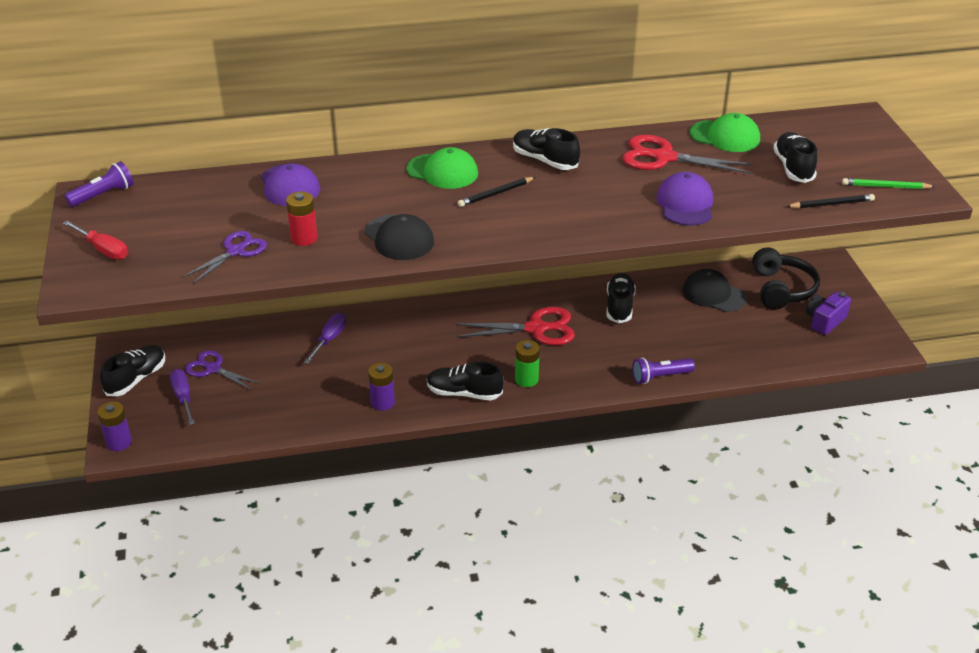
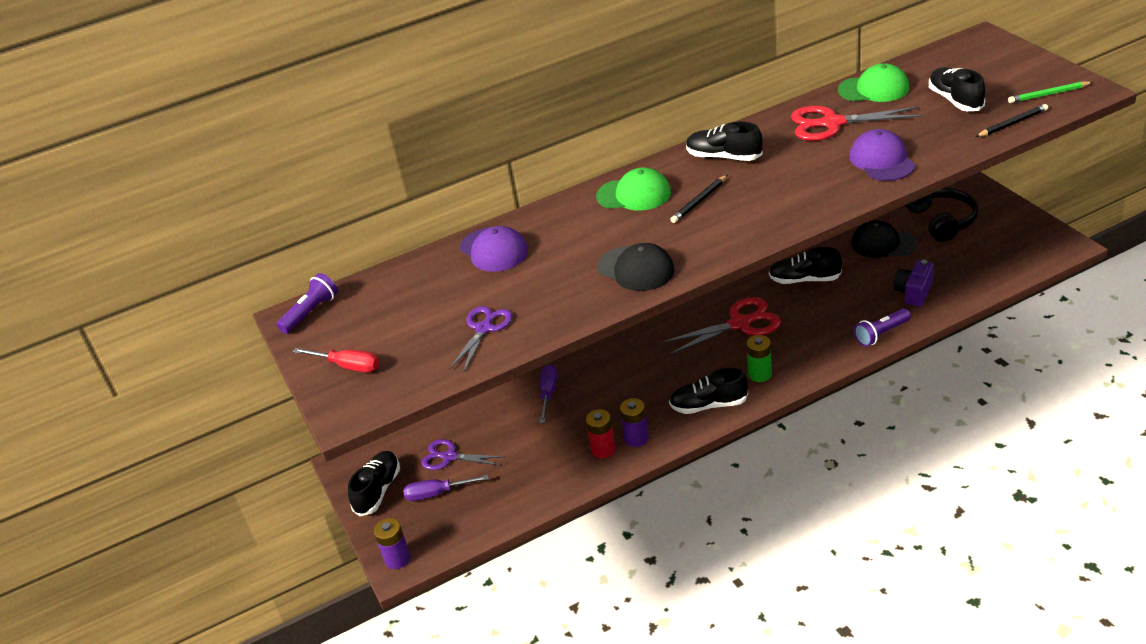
camera: 10 degrees left, 0 degrees up
purple screwdriver [170,369,195,425] -> purple screwdriver turned 60 degrees counterclockwise [403,475,488,501]
red battery [286,191,317,246] -> red battery moved to [586,409,616,458]
black shoe [607,273,636,323] -> black shoe turned 75 degrees counterclockwise [769,247,842,284]
purple camera [806,291,851,335] -> purple camera moved to [894,260,934,307]

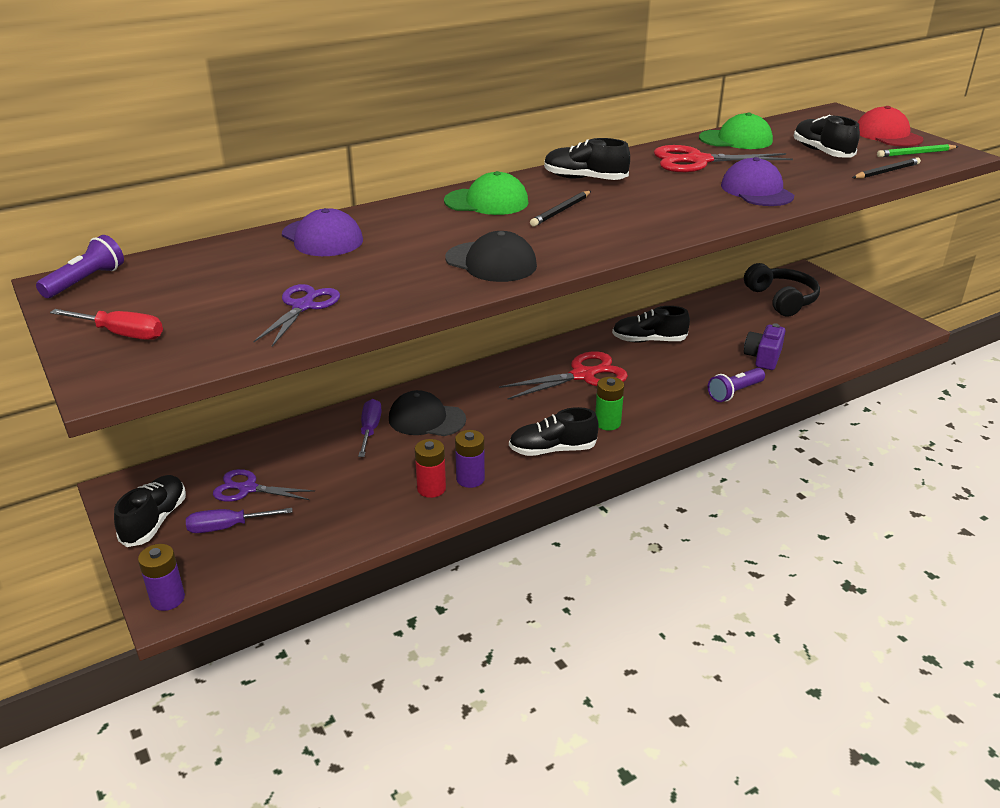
camera: 10 degrees left, 5 degrees down
black cap [852,221,918,258] -> black cap moved to [389,390,466,436]
none -> red cap [858,106,924,147]

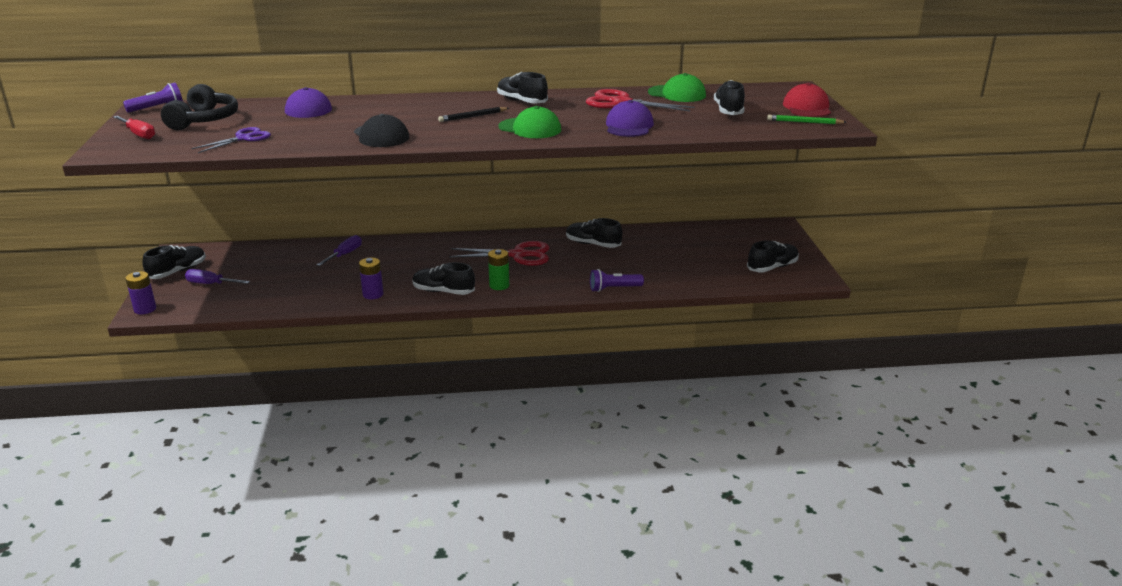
camera: 25 degrees right, 5 degrees down
purple scissors [213,469,315,502] -> none
black cap [389,390,466,436] -> none
red battery [415,439,446,498] -> none
green cap [444,171,529,215] -> green cap moved to [498,106,561,138]
black headphones [744,263,820,317] -> black headphones moved to [161,84,238,130]
purple camera [744,323,785,370] -> none
black pencil [852,157,921,179] -> none
none -> black shoe [747,240,799,272]

